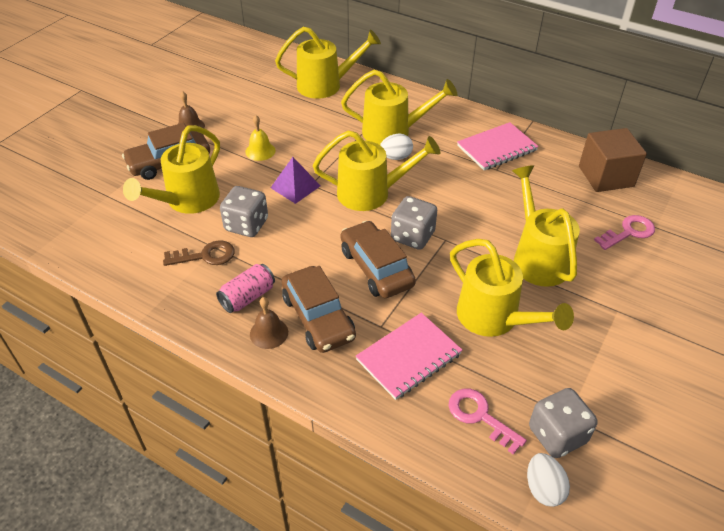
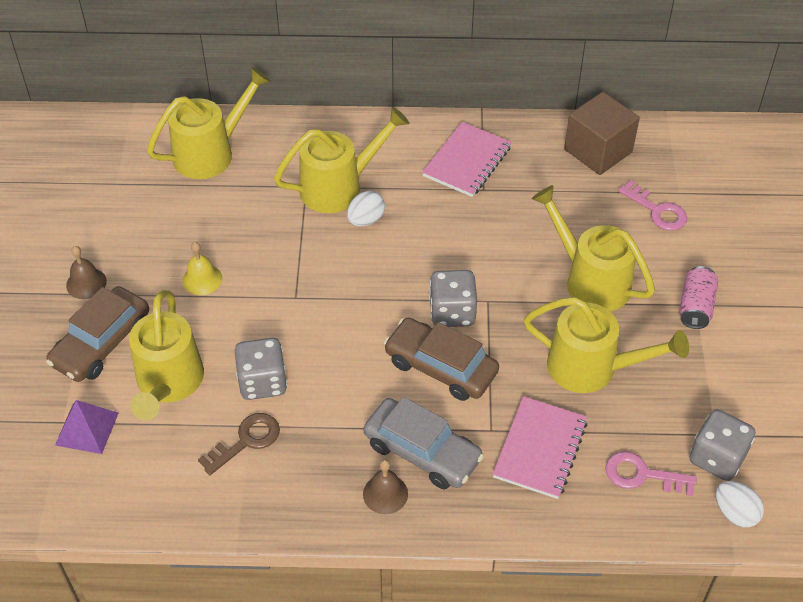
camera: 30 degrees left, 5 degrees up
pink can [216,264,275,313] -> pink can moved to [679,266,718,329]
purple pyramid [271,157,320,204] -> purple pyramid moved to [55,400,119,454]
brown car [281,266,356,353] -> grey car [363,397,484,489]
yellow watering can [313,131,441,211] -> none
pink key [594,215,655,250] -> pink key turned 105 degrees clockwise [618,181,687,231]

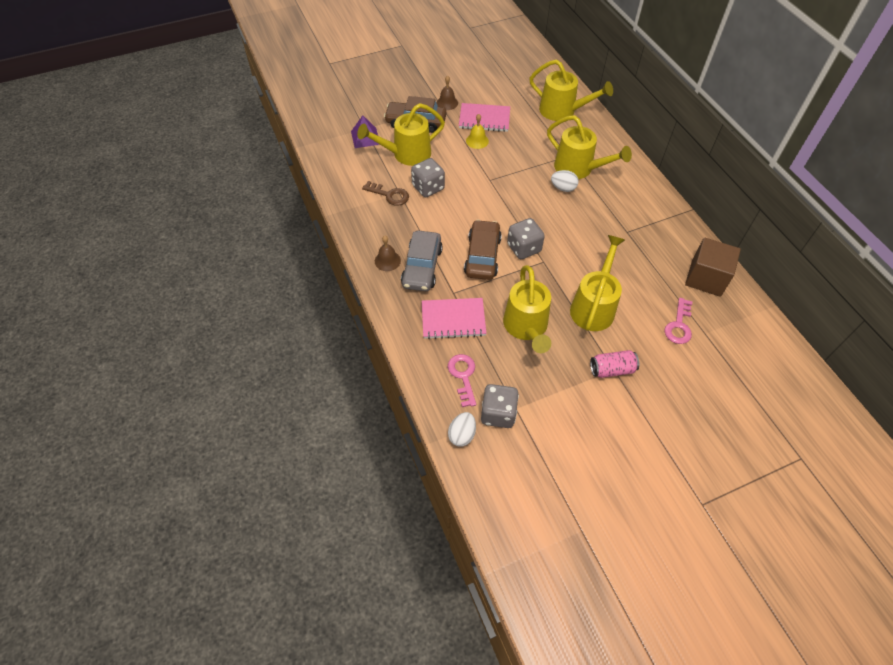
camera: 65 degrees right, 5 degrees up
pink notebook [422,122,512,197] -> pink notebook moved to [459,103,510,132]

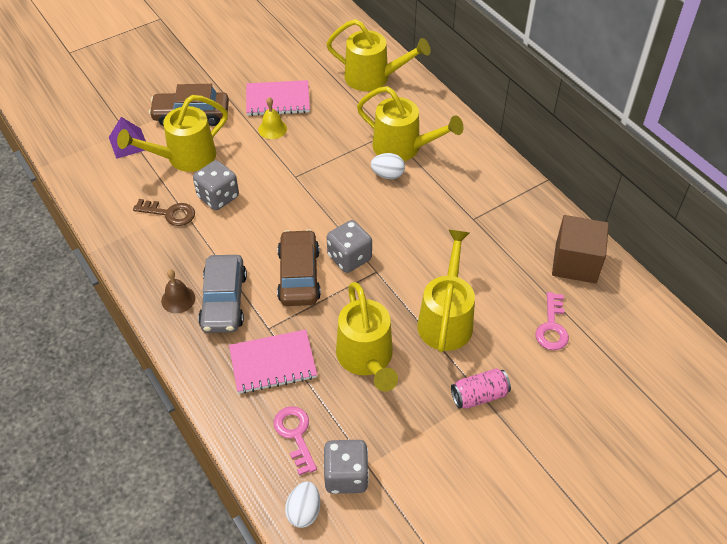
camera: 10 degrees left, 5 degrees down
brown bell [437,75,458,110] -> none

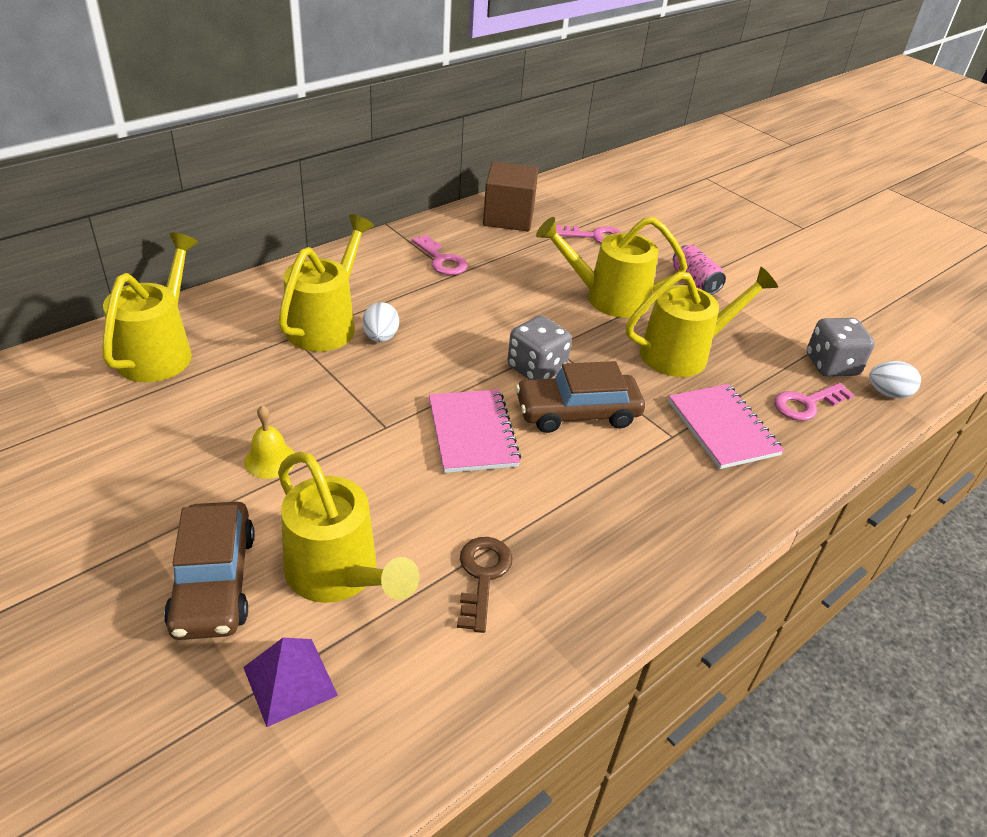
camera: 100 degrees left, 10 degrees down
brown bell [161,269,195,313] -> none
grey dice [193,160,239,210] -> none
grey car [198,255,247,333] -> none
pink notebook [246,80,310,116] -> pink notebook moved to [429,390,521,473]
none -> pink key [412,235,468,275]

